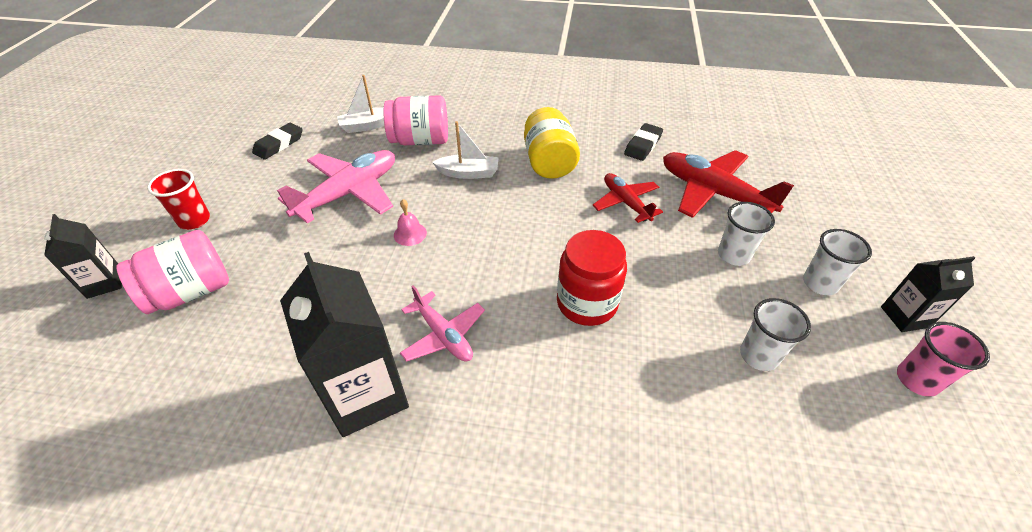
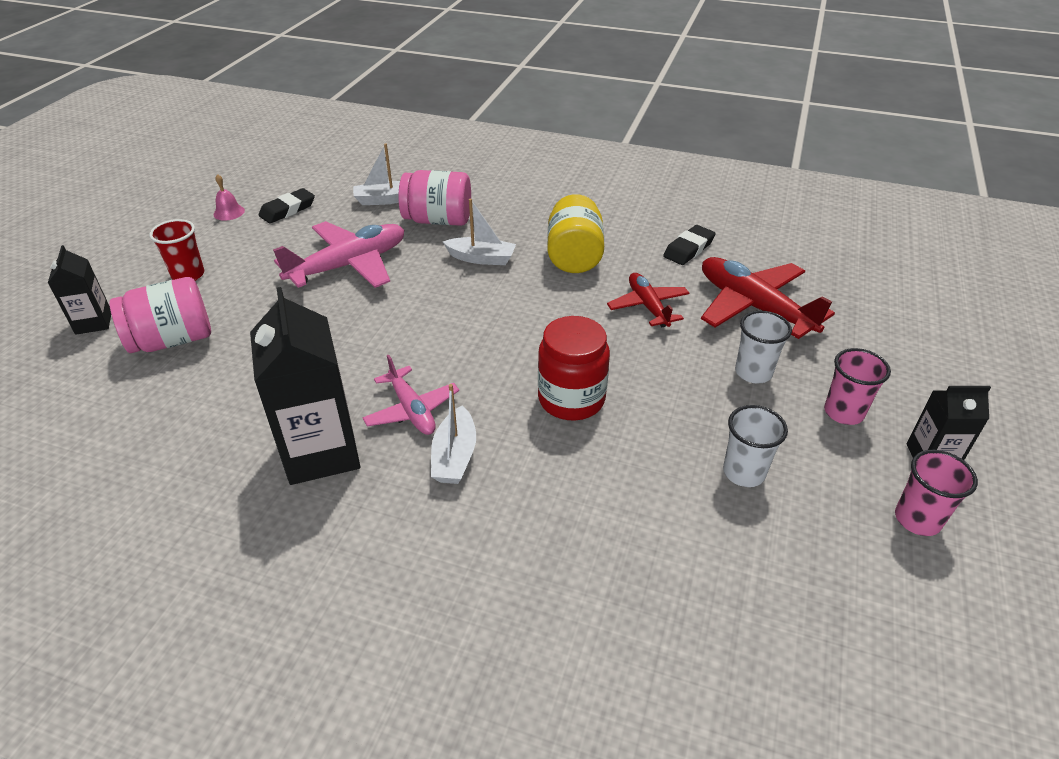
camera: 10 degrees right, 5 degrees down
pink bell [394,199,427,246] -> pink bell moved to [214,174,245,221]
white cup [803,229,872,295] -> pink cup [824,348,891,425]
none -> white boat [431,384,476,484]

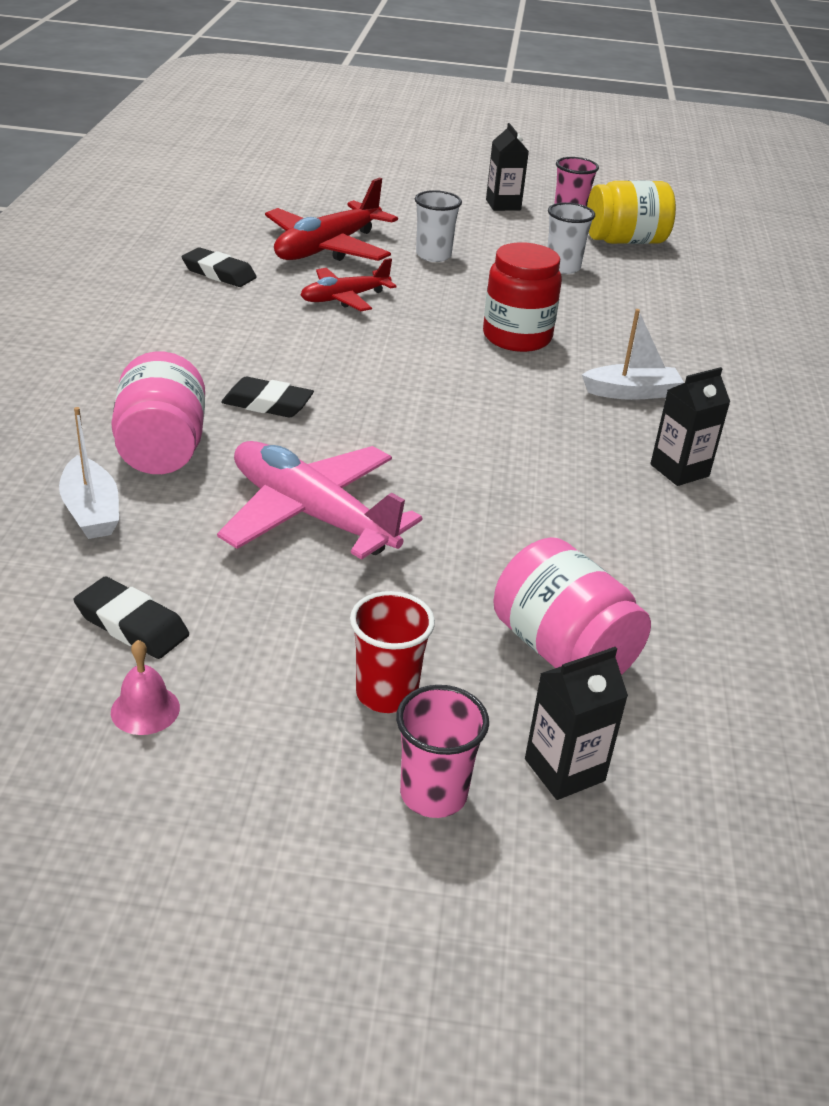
camera: 105 degrees left, 5 degrees down
black carton [250,287,361,485] -> black carton [650,367,730,486], size x0.54
pink plane [362,355,459,435] -> none
white boat [443,199,516,265] -> black eraser [221,377,314,417]
yellow jar [547,194,604,273] -> yellow jar moved to [587,180,676,244]
pink cup [824,348,891,425] -> pink cup moved to [396,685,489,818]

